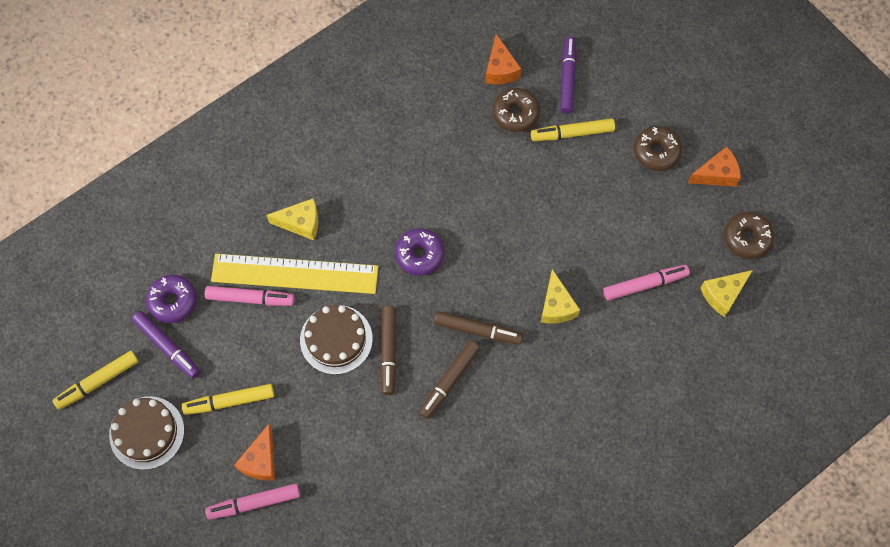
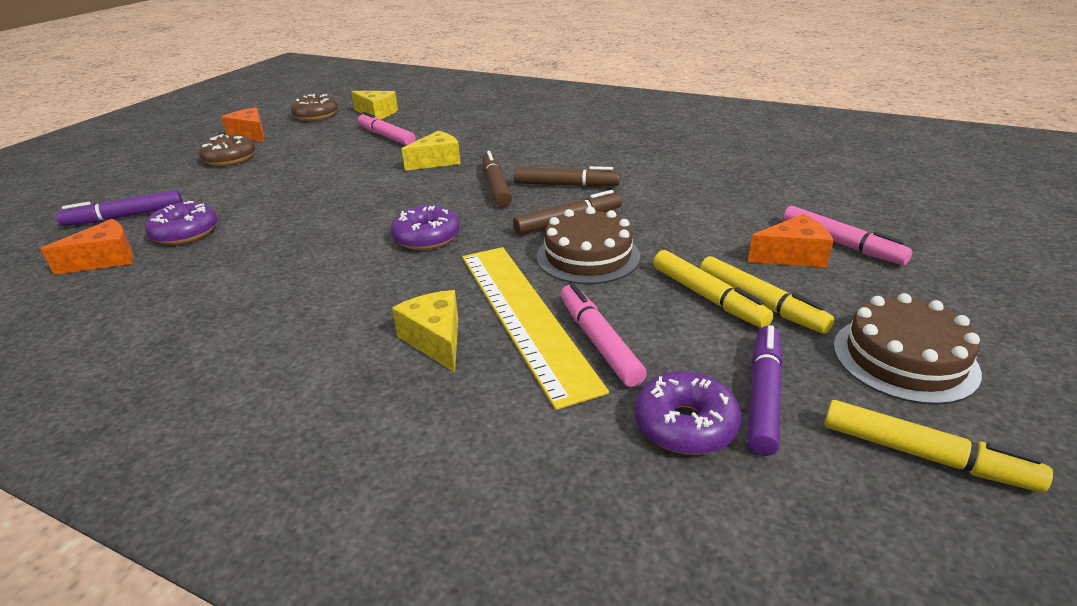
camera: 115 degrees left, 35 degrees down
brown donut [493,88,540,132] -> purple donut [145,201,217,245]
yellow marker [531,118,615,141] -> yellow marker moved to [653,250,774,328]

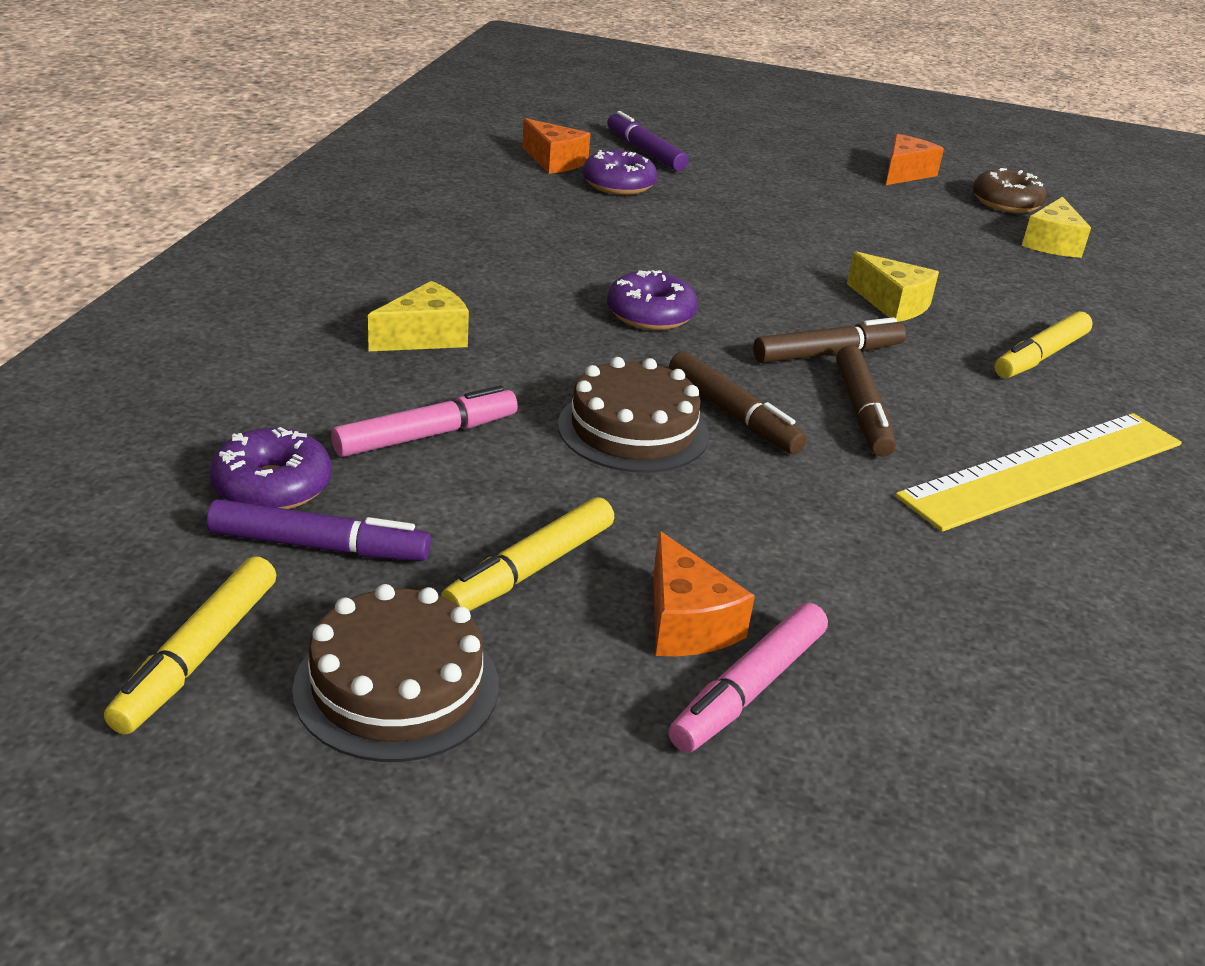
camera: 75 degrees right, 0 degrees up
brown donut [199,134,256,166] -> none
pink marker [358,112,416,146] -> none
yellow ruler [463,247,609,410] -> yellow ruler moved to [895,413,1182,532]
yellow marker [653,250,774,328] -> yellow marker moved to [994,311,1093,378]

